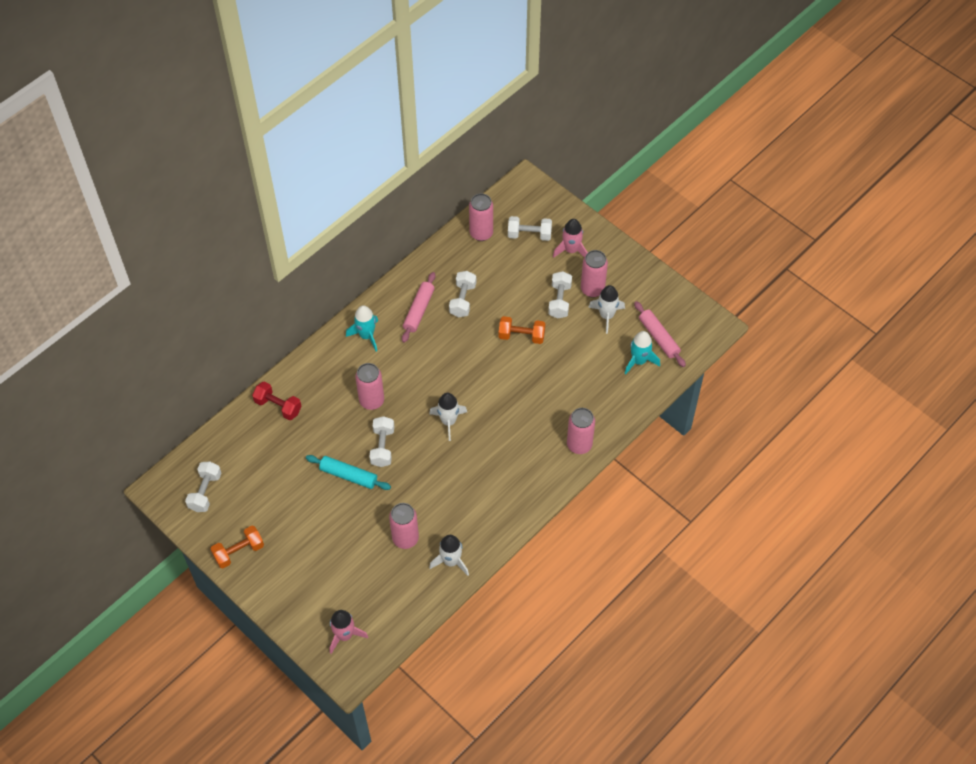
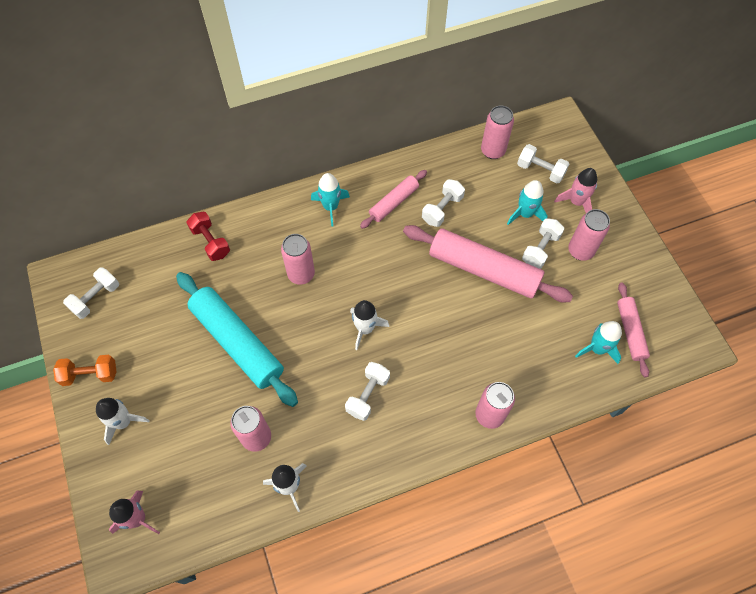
camera: 25 degrees right, 5 degrees up
turquoise rolling pin [306,455,391,490] -> turquoise rolling pin [176,272,298,407], size x1.83
white dumbbell [369,416,394,467] -> white dumbbell moved to [345,362,390,421]
orange dumbbell [499,316,545,344] -> pink rolling pin [403,225,573,302]
white rocket [588,285,625,334] -> white rocket moved to [96,398,150,445]
none -> turquoise rocket [507,180,548,225]

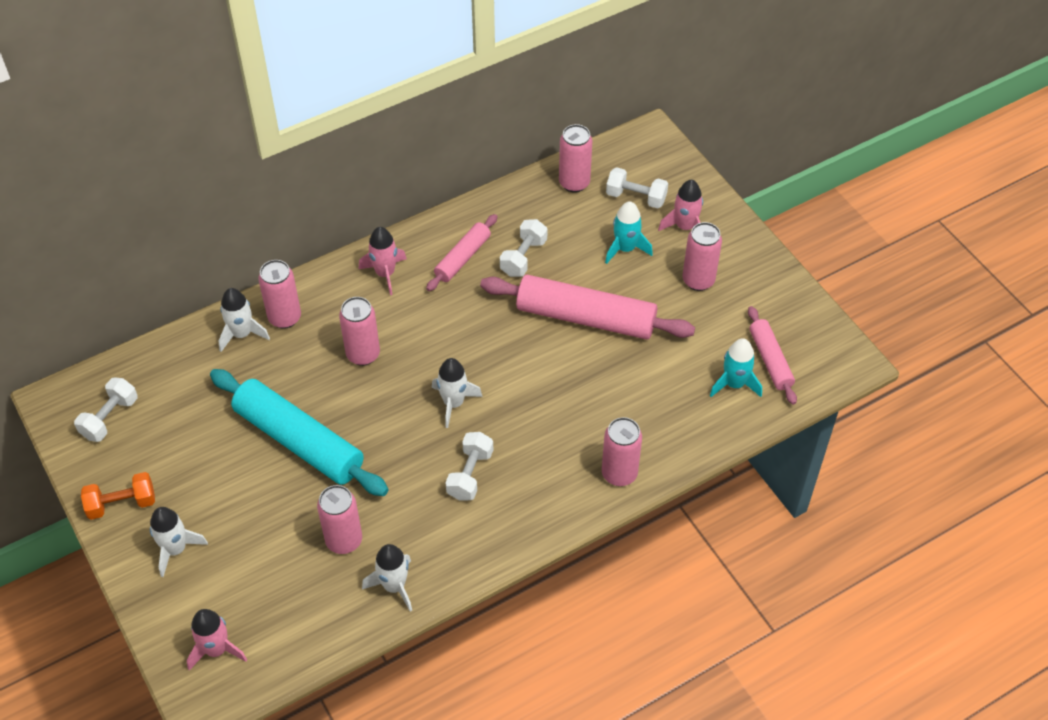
camera: 10 degrees left, 10 degrees down
red dumbbell [186,212,230,261] -> white rocket [219,288,270,352]
turquoise rocket [311,173,350,226] -> pink rocket [359,227,407,295]
white dumbbell [522,218,564,269] -> none
none -> pink can [258,260,301,329]

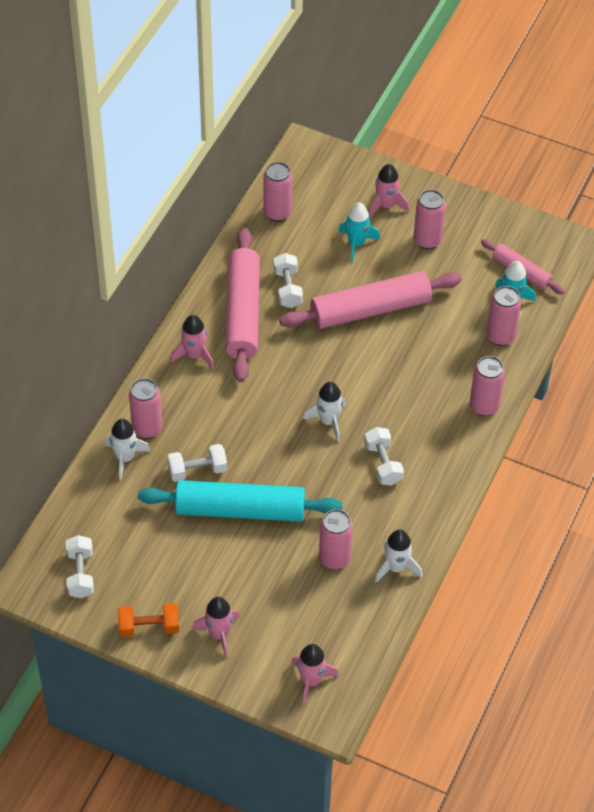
camera: 35 degrees left, 0 degrees up
orange dumbbell [81,472,155,520] -> orange dumbbell turned 45 degrees clockwise [118,603,179,637]
white rocket [150,507,208,577] -> pink rocket [192,597,240,658]
pink can [339,297,380,366] -> pink can moved to [486,286,521,346]
pink rolling pin [426,214,498,291] -> pink rolling pin [225,228,260,382], size x1.83
white dumbbell [606,167,668,209] -> white dumbbell moved to [167,444,227,482]

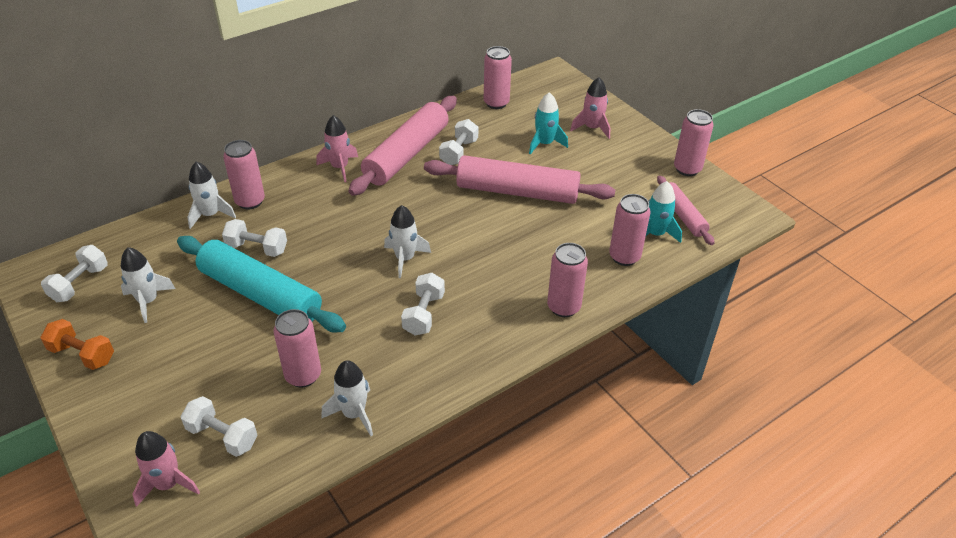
camera: 30 degrees right, 10 degrees down
pink rocket [192,597,240,658] -> none
pink can [414,190,446,249] -> pink can moved to [674,109,714,176]
none -> white rocket [121,247,175,323]
none -> white dumbbell [181,396,258,457]

